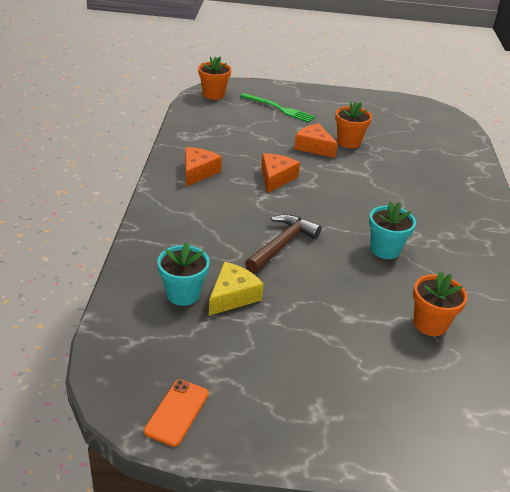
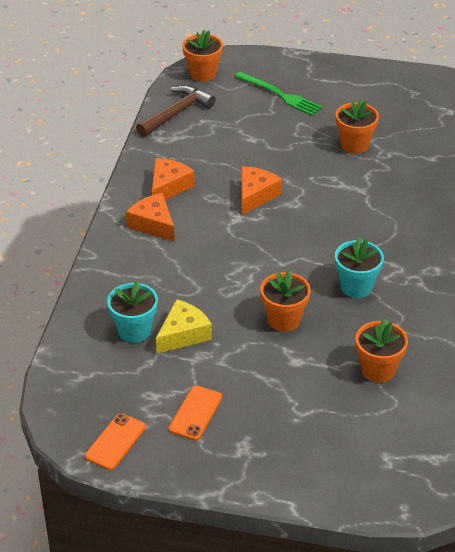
camera: 10 degrees right, 5 degrees up
brown hammer [245,214,321,273] -> brown hammer moved to [136,85,216,137]
orange cheese [294,123,338,158] -> orange cheese moved to [126,193,175,242]
none -> orange phone [168,385,222,440]
none -> orange flower pot [260,270,311,332]

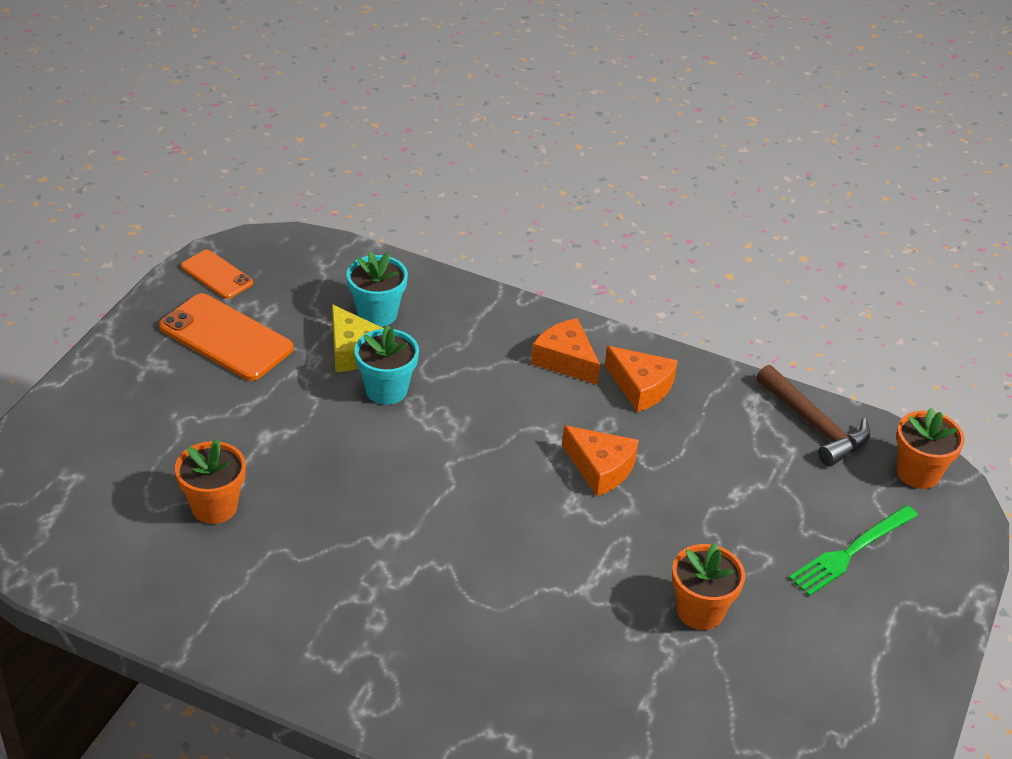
camera: 100 degrees right, 0 degrees up
orange cheese [126,193,175,242] -> orange cheese turned 105 degrees counterclockwise [531,318,600,385]
orange phone [168,385,222,440] -> orange phone [159,293,293,381], size x1.70
orange flower pot [260,270,311,332] -> none
turquoise flower pot [335,237,384,298] -> turquoise flower pot moved to [355,325,419,405]

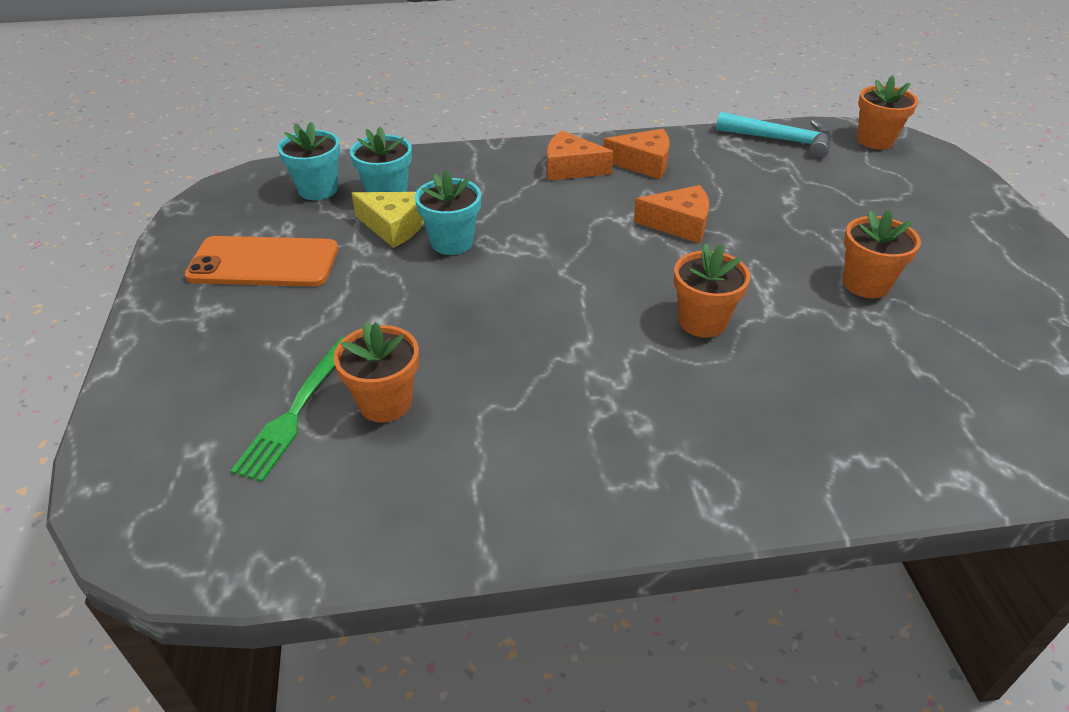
camera: 30 degrees left, 0 degrees up
orange phone [181,250,253,299] -> none
brown hammer [756,365,870,467] -> turquoise hammer [716,112,831,159]
green fork [789,505,918,596] -> green fork moved to [231,337,345,482]
none -> turquoise flower pot [278,122,340,200]
none -> orange flower pot [674,244,750,338]

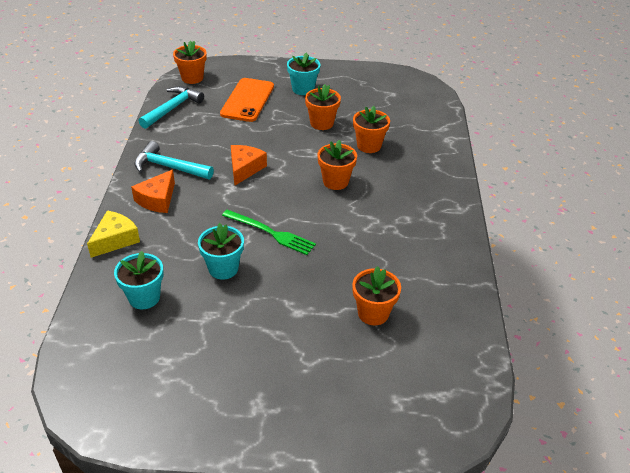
camera: 80 degrees left, 0 degrees up
orange phone [185,236,338,287] -> orange phone moved to [220,78,274,122]
green fork [231,337,345,482] -> green fork moved to [222,210,316,255]
turquoise flower pot [278,122,340,200] -> turquoise flower pot moved to [287,53,320,95]
yellow cheese [352,192,424,248] -> yellow cheese moved to [87,210,140,258]
orange cheese [603,129,669,179] -> turquoise hammer [134,141,214,179]
none -> orange flower pot [353,106,390,153]

